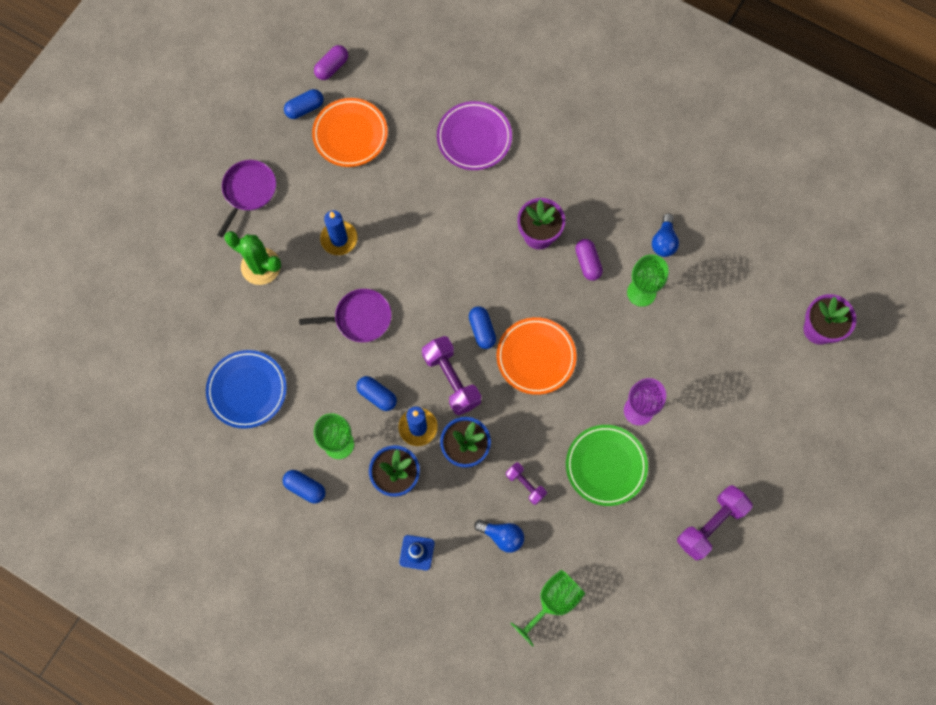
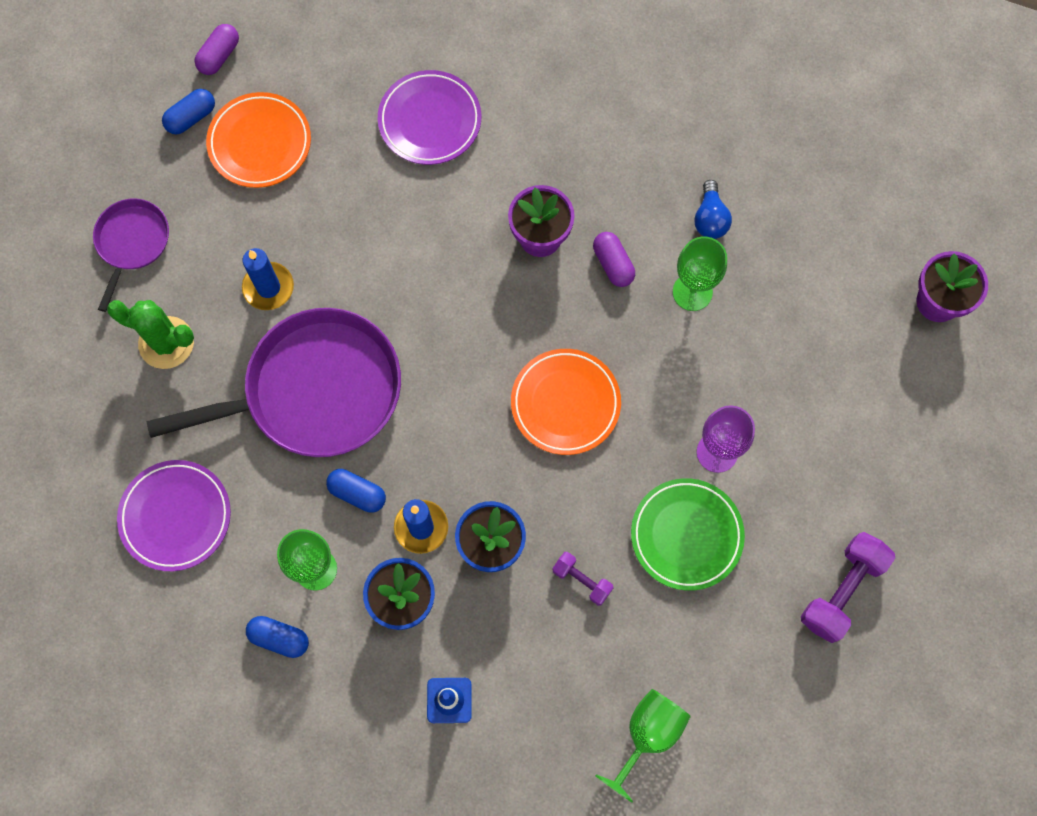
camera: 10 degrees left, 0 degrees up
blue plate [206,350,287,429] -> purple plate [117,460,231,571]
purple pan [299,289,392,342] -> purple pan [147,308,401,457], size x1.97
purple dumbbell [422,336,481,416] -> none
blue capsule [469,306,496,349] -> none
blue light bulb [474,520,524,553] -> none

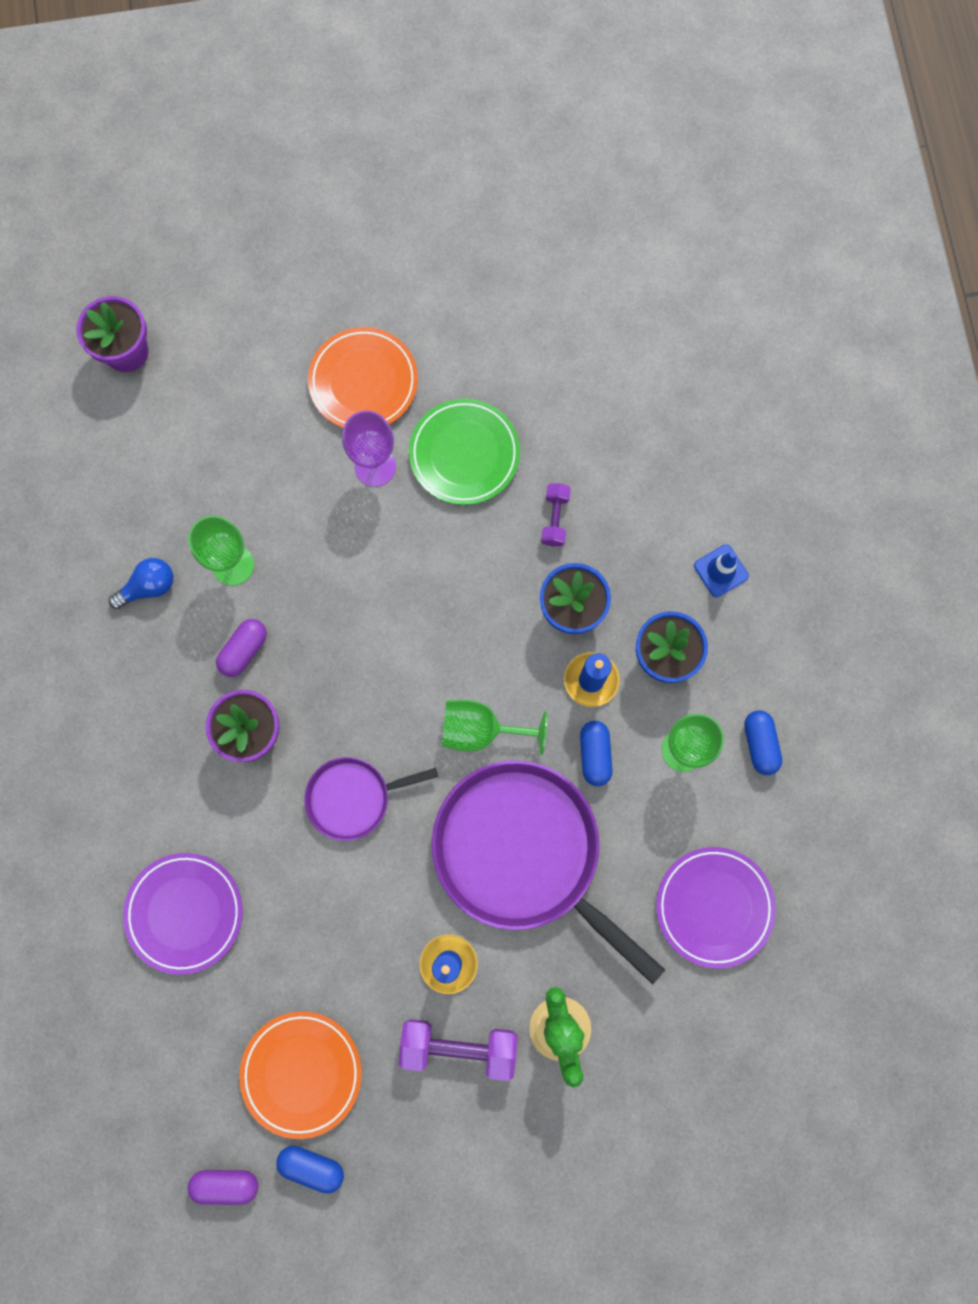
camera: 120 degrees left, 5 degrees up
purple pan [93,199,169,312] -> purple pan moved to [304,757,438,841]
orange plate [511,349,621,455] -> orange plate moved to [308,327,418,428]
green goblet [595,689,691,803] -> green goblet moved to [442,700,547,755]
purple dumbbell [801,532,895,643] -> purple dumbbell moved to [398,1019,518,1081]

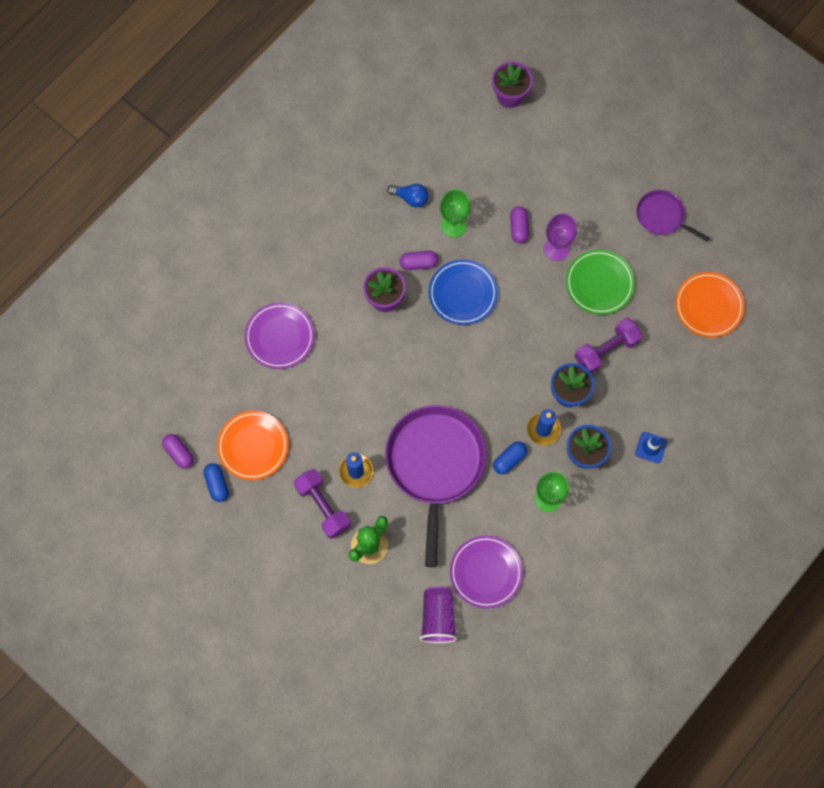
camera: 50 degrees right, 5 degrees down
purple pan [304,757,438,841] -> purple pan moved to [636,190,710,242]
orange plate [308,327,418,428] -> orange plate moved to [675,272,745,338]
green goblet [442,700,547,755] -> none
purple dumbbell [541,483,571,546] -> purple dumbbell [574,318,642,374], size x1.77
blue capsule [744,710,782,775] -> none
none -> purple cup [420,587,457,643]
none -> blue plate [429,259,498,325]
none -> purple capsule [510,206,529,243]

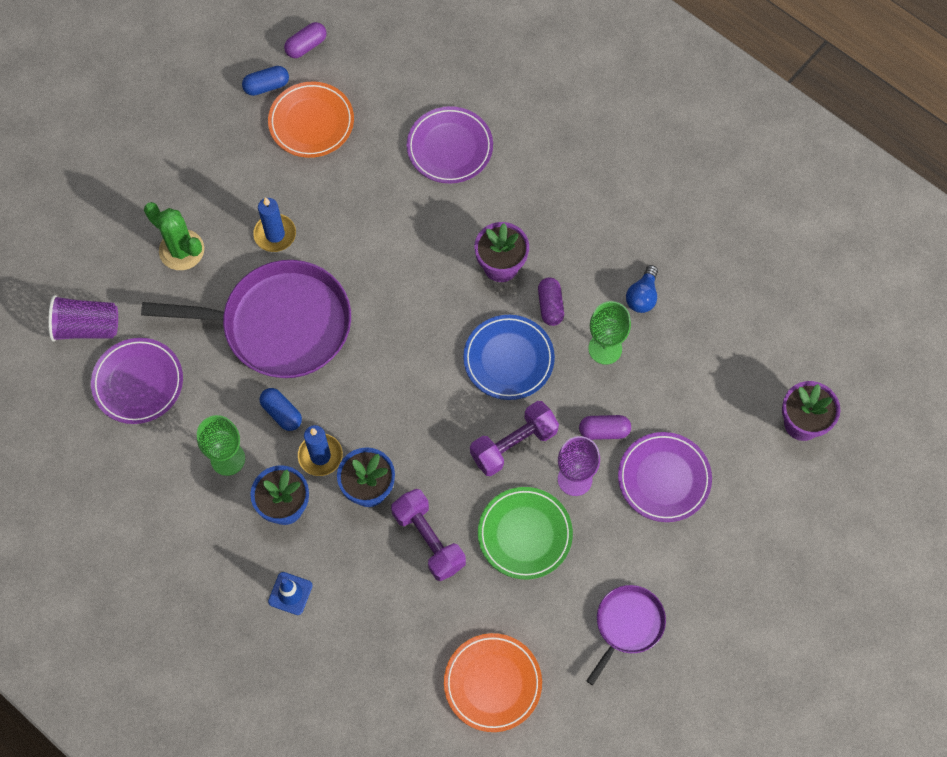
camera: 90 degrees right, 5 degrees down
purple dumbbell [294,469,350,539] -> purple dumbbell moved to [470,401,559,476]
none -> purple plate [618,432,712,522]

